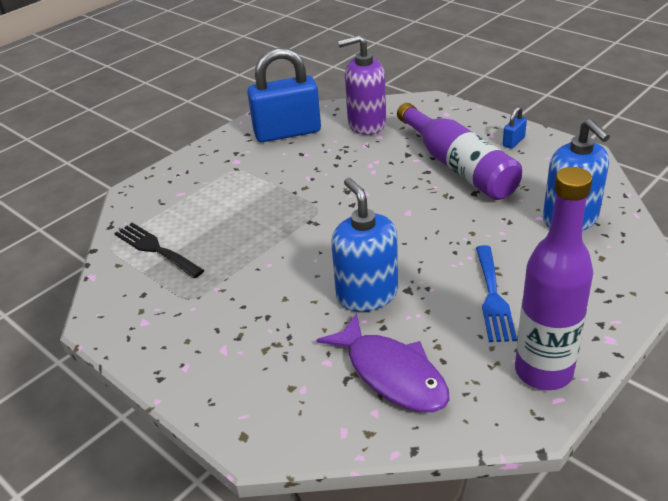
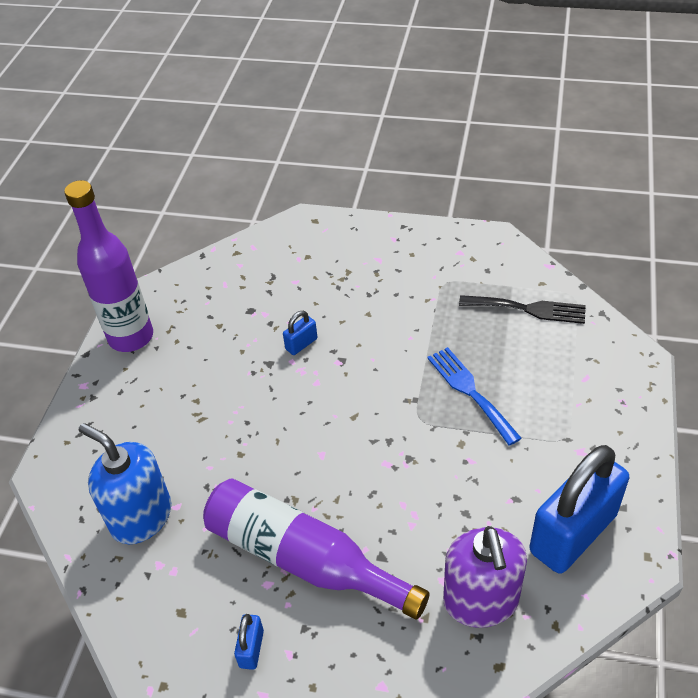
camera: 150 degrees right, 10 degrees up
purple fish [316,313,450,412] -> none
blue soap dispenser [331,178,398,312] -> blue padlock [283,311,317,355]
purple soap dispenser [338,35,386,135] -> purple soap dispenser turned 120 degrees clockwise [443,526,527,628]
blue fork [476,245,517,342] -> blue fork moved to [427,347,522,446]

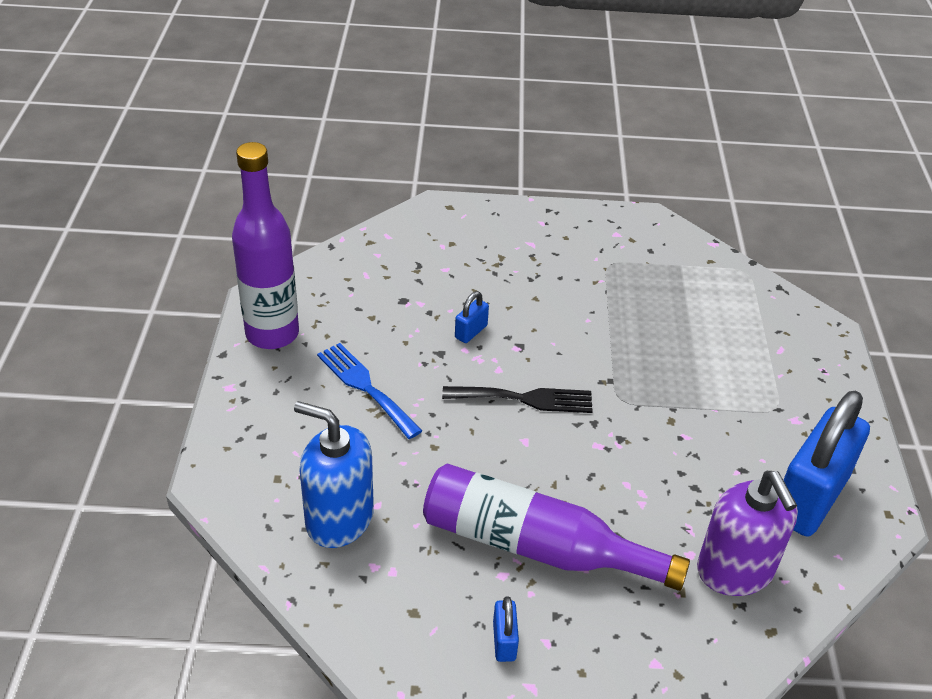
camera: 15 degrees left, 5 degrees down
blue fork [427,347,522,446] -> blue fork moved to [317,343,422,439]
black fork [459,295,586,324] -> black fork moved to [442,386,592,413]

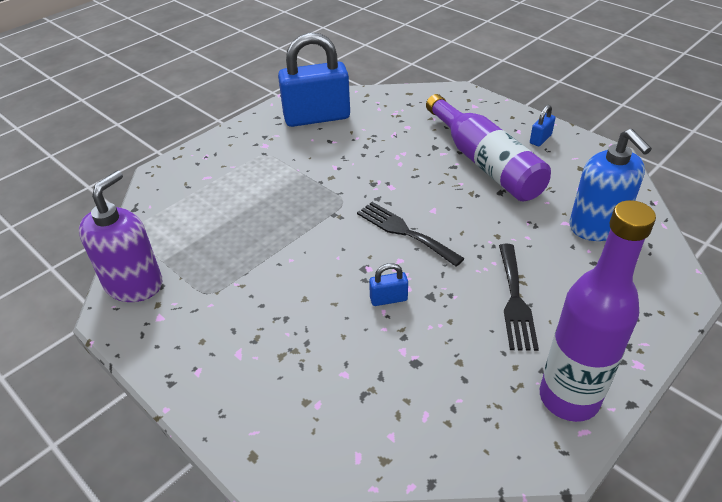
camera: 135 degrees left, 0 degrees up
blue fork [317,343,422,439] -> black fork [499,244,539,351]
purple soap dispenser [697,471,798,596] -> purple soap dispenser moved to [79,171,162,302]

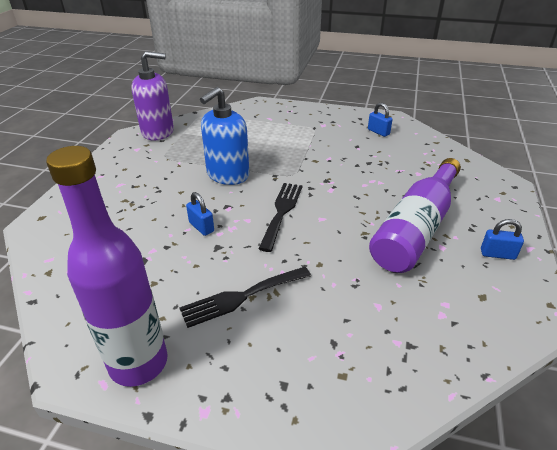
camera: 60 degrees right, 5 degrees down
blue padlock [278,33,350,127] -> blue padlock [368,103,392,137], size x0.41
blue soap dispenser [570,129,652,241] -> blue soap dispenser moved to [200,87,249,185]

